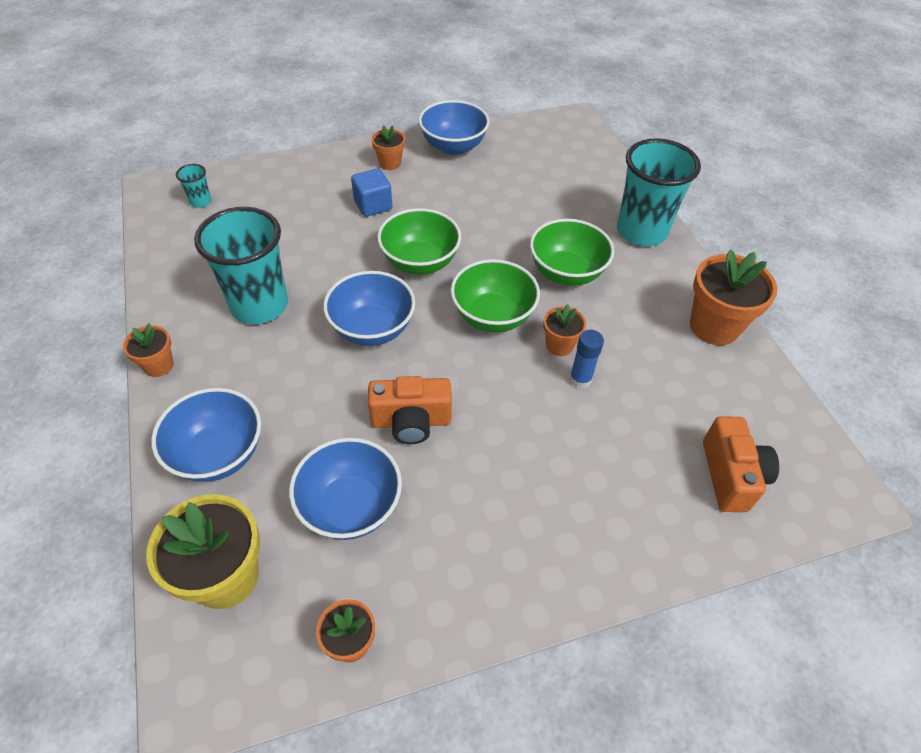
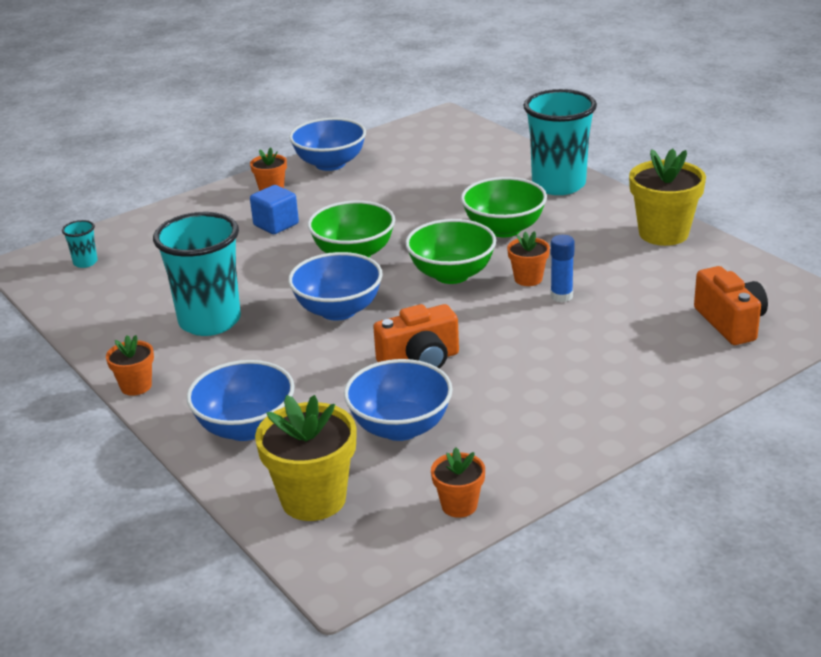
camera: 15 degrees left, 20 degrees down
orange flower pot [690,249,777,345] -> yellow flower pot [629,148,706,246]

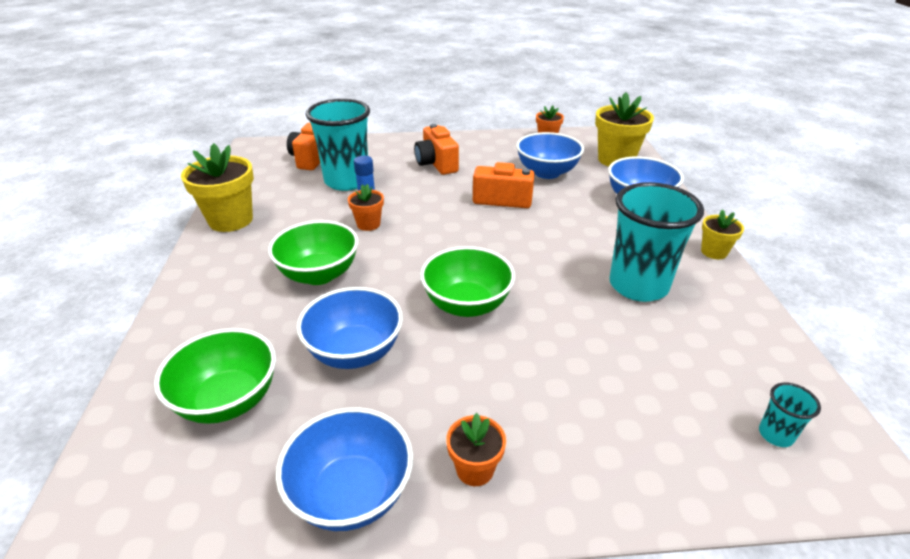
camera: 150 degrees left, 5 degrees up
orange flower pot [106,335,154,396] -> yellow flower pot [701,209,744,259]
blue cube [250,185,299,234] -> none
blue bowl [288,252,383,321] -> blue bowl moved to [297,287,403,369]
green bowl [405,219,496,284] -> green bowl moved to [154,328,276,424]
turquoise cup [524,89,597,195] -> turquoise cup moved to [306,99,370,191]
none -> orange camera [414,124,459,175]

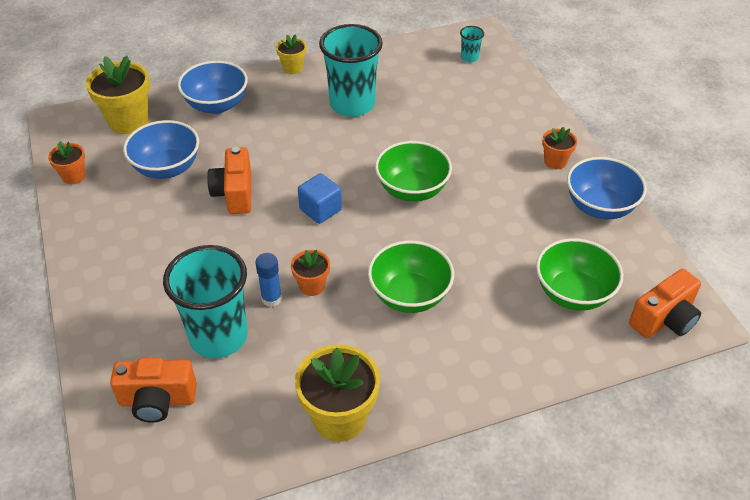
camera: 105 degrees left, 10 degrees up
blue bowl [297,287,403,369] -> none
orange camera [414,124,459,175] -> orange camera moved to [629,269,701,338]
none -> blue cube [298,173,342,224]

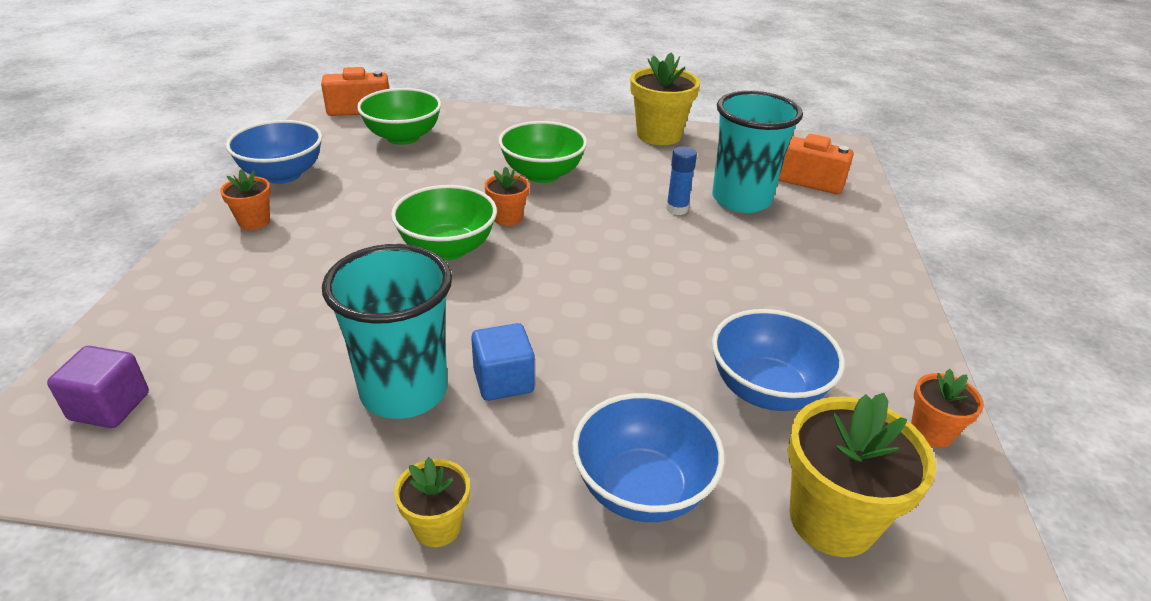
camera: 155 degrees left, 10 degrees down
orange camera [207,147,251,214] -> none
orange flower pot [291,250,330,296] -> orange flower pot moved to [485,166,530,226]
blue cube [298,173,342,224] -> blue cube moved to [471,323,535,401]
turquoise cup [460,26,484,62] -> purple cube [47,346,149,428]

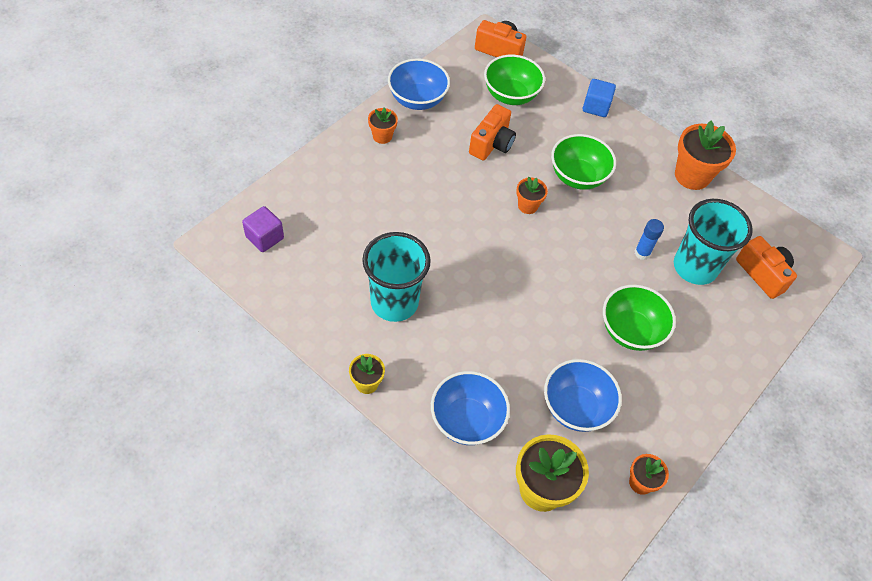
camera: 30 degrees right, 20 degrees up
green bowl [391,185,497,260] -> green bowl moved to [603,285,676,351]
blue cube [471,323,535,401] -> blue cube moved to [583,79,616,117]
yellow flower pot [630,52,700,145] -> orange flower pot [675,121,736,190]
none -> orange camera [469,104,516,161]

